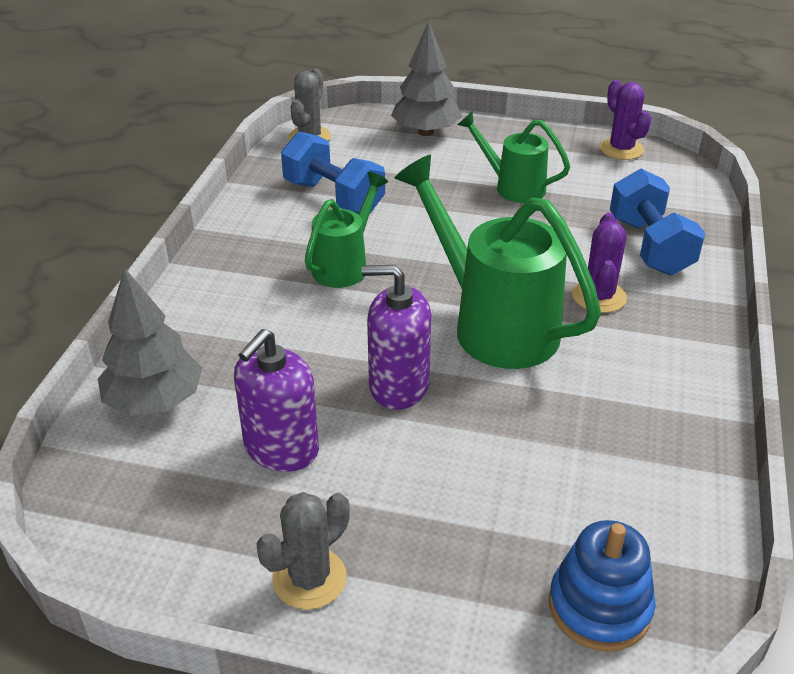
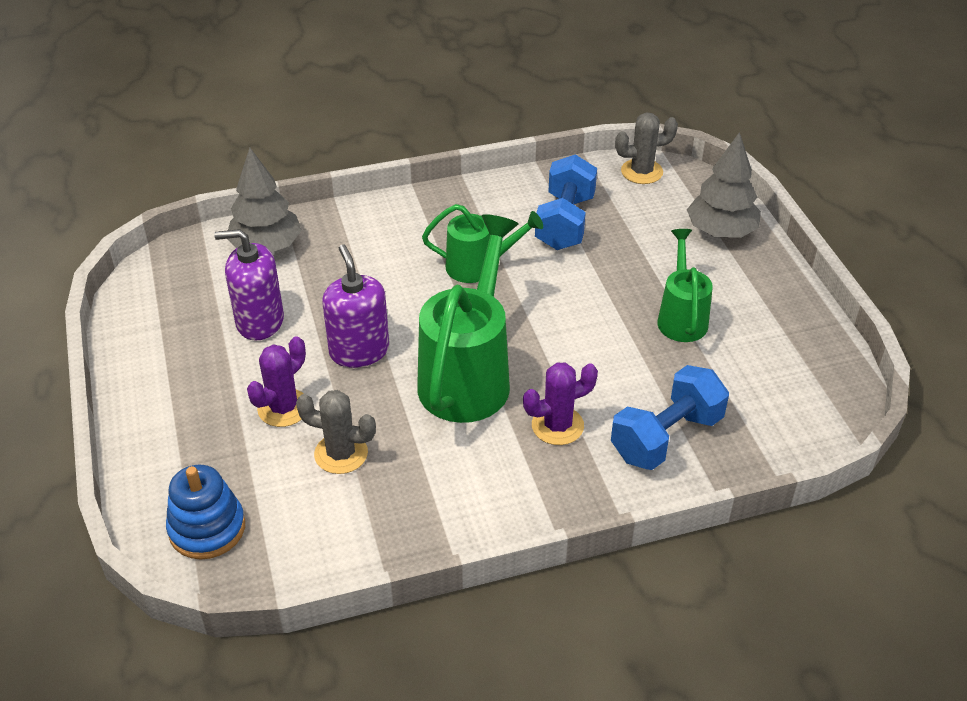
camera: 60 degrees right, 5 degrees up
grey cactus [256,492,350,610] -> grey cactus moved to [296,390,376,474]
purple cactus [600,80,651,160] -> purple cactus moved to [247,336,306,427]

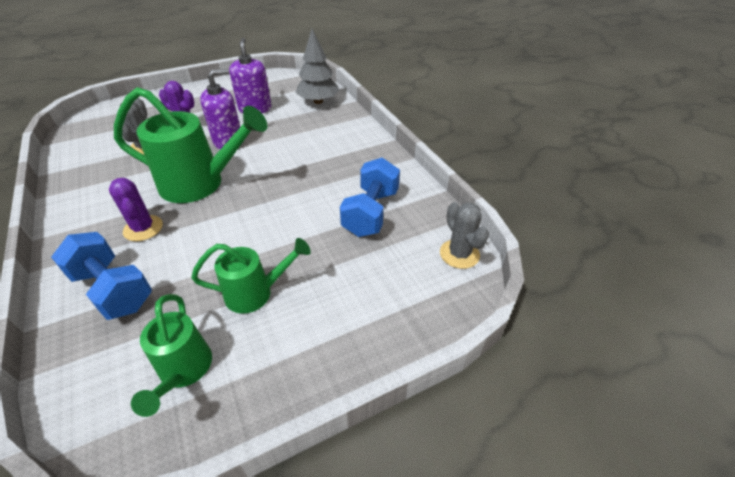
camera: 80 degrees right, 0 degrees up
blue stacking toy [166,465,245,560] -> none
green watering can [422,204,543,283] -> green watering can moved to [131,294,212,417]
blue dumbbell [535,154,597,250] -> blue dumbbell turned 75 degrees counterclockwise [340,158,400,237]
grey tree [687,132,761,238] -> none

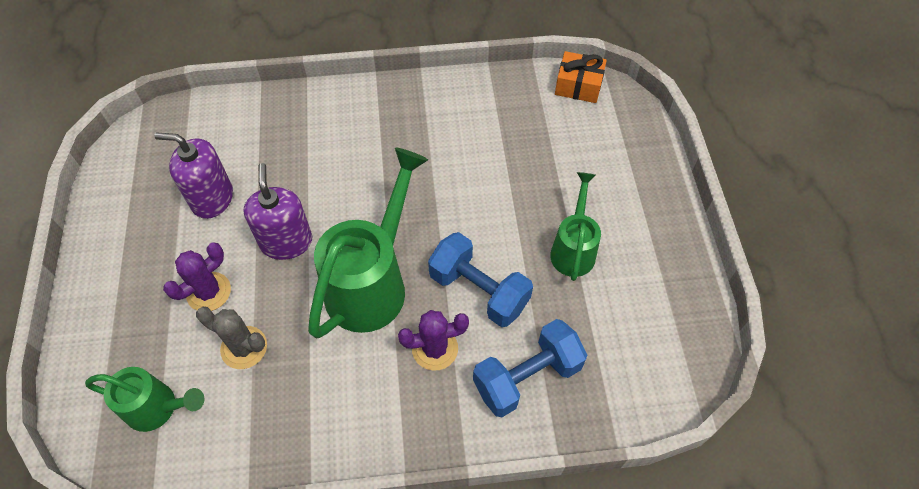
camera: 70 degrees left, 15 degrees up
green watering can [131,294,212,417] -> green watering can moved to [85,367,204,432]
grey tree [296,29,339,104] -> none
blue dumbbell [340,158,400,237] -> blue dumbbell moved to [428,232,533,327]
grey cactus [440,202,489,269] -> orange gift [555,51,607,103]

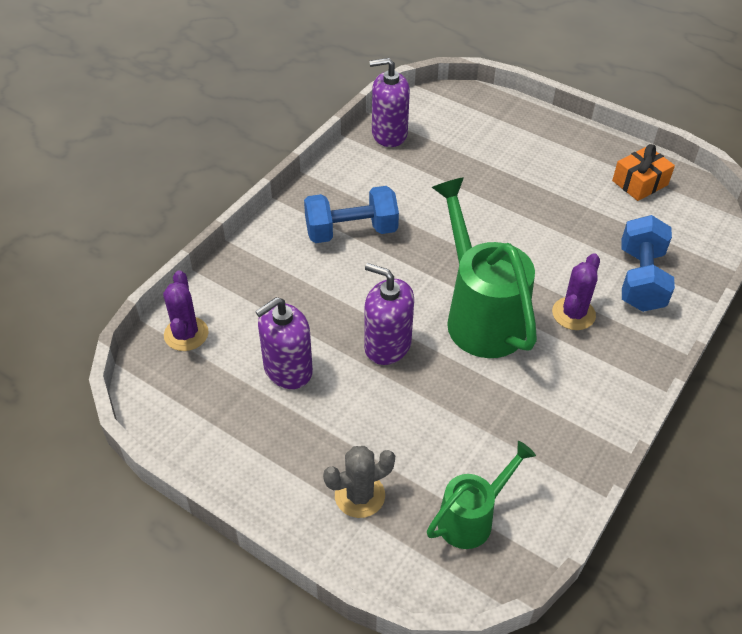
camera: 50 degrees left, 10 degrees down
purple cactus [163,243,231,311] -> purple cactus moved to [163,270,209,351]
grey cactus [196,307,267,369] -> grey cactus moved to [323,446,395,518]
blue dumbbell [428,232,533,327] -> blue dumbbell moved to [304,186,399,243]
green watering can [550,172,601,281] -> none
orange gift [555,51,607,103] -> orange gift moved to [612,144,675,201]
none -> purple soap dispenser [369,58,410,147]

